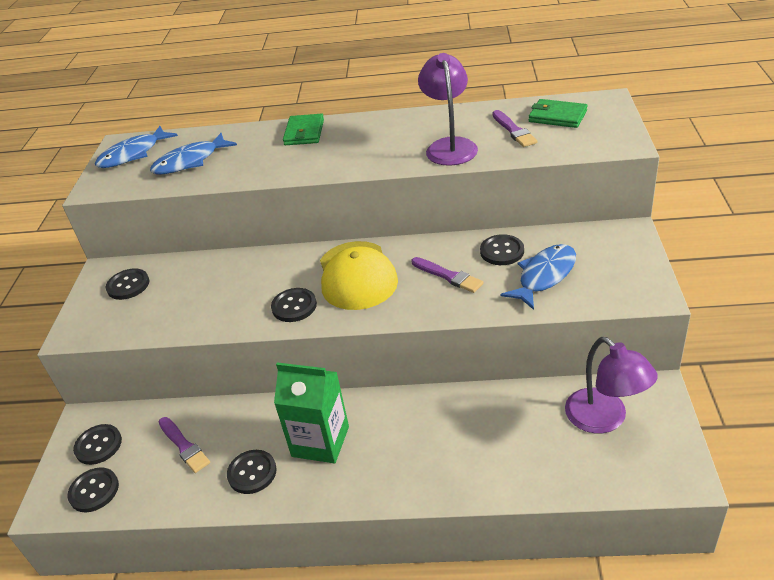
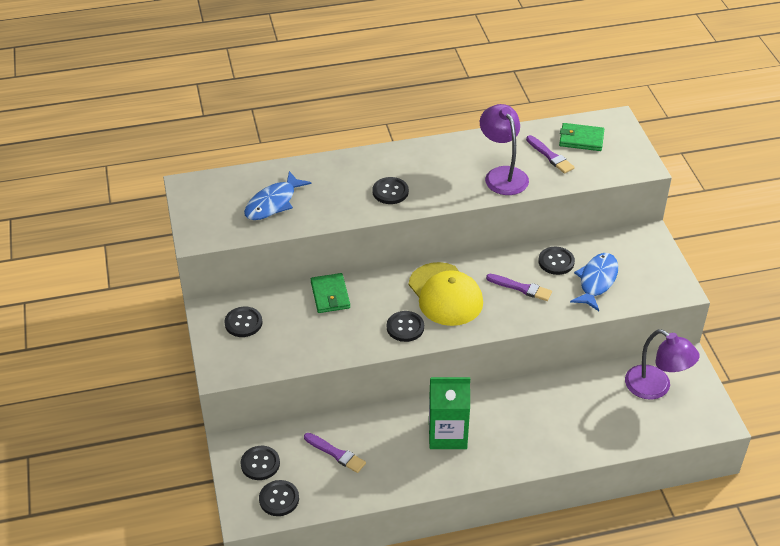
camera: 20 degrees left, 5 degrees up
blue fish [95,126,178,168] -> none
black button [227,450,277,494] -> black button moved to [372,177,409,204]
green wallet [283,113,324,145] -> green wallet moved to [311,273,350,313]

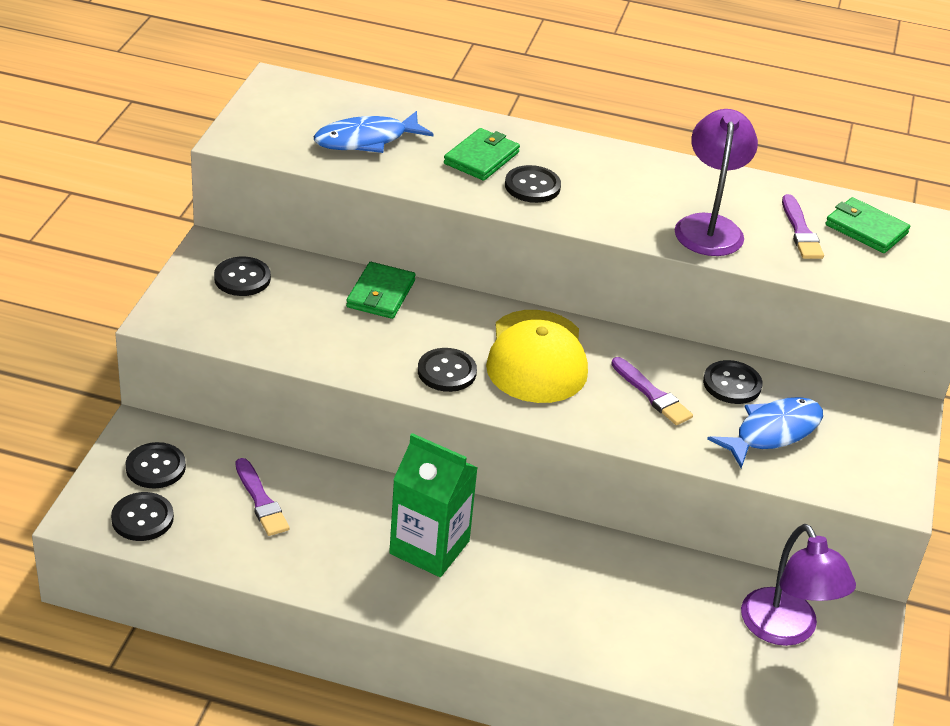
camera: 25 degrees right, 5 degrees down
none -> green wallet [444,128,520,181]

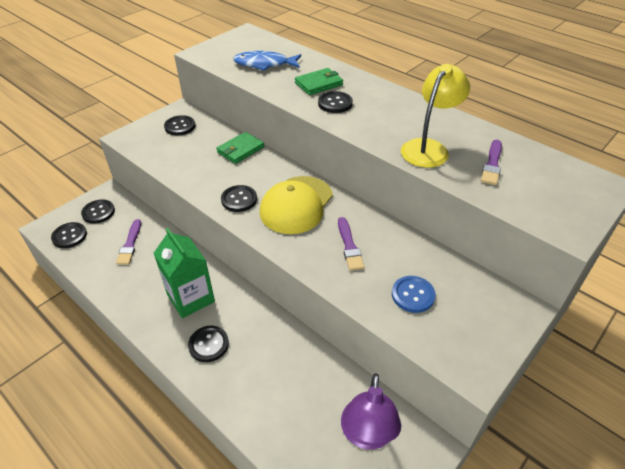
camera: 30 degrees right, 5 degrees up
purple lamp [675,109,758,256] -> yellow lamp [401,64,470,168]
black button [703,360,762,404] -> black button moved to [188,326,229,362]
blue fish [707,397,823,468] -> blue button [392,276,436,313]
green wallet [826,197,910,253] -> none

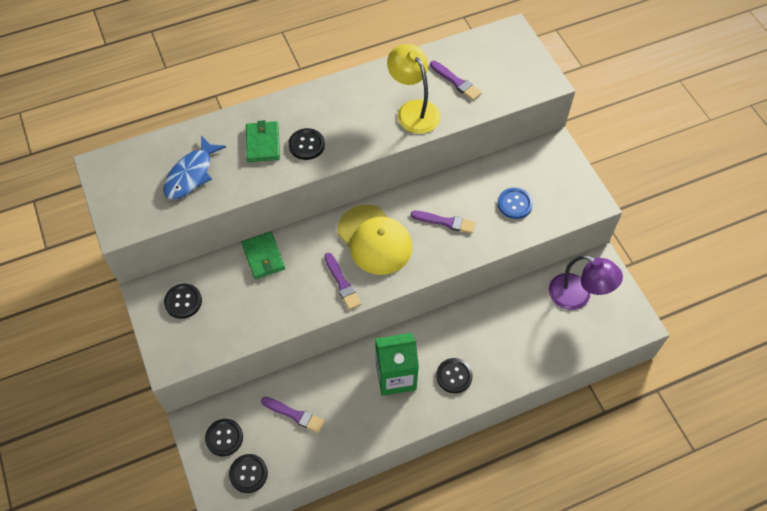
camera: 65 degrees left, 15 degrees up
black button [221,185,257,212] -> purple brush [324,253,361,310]

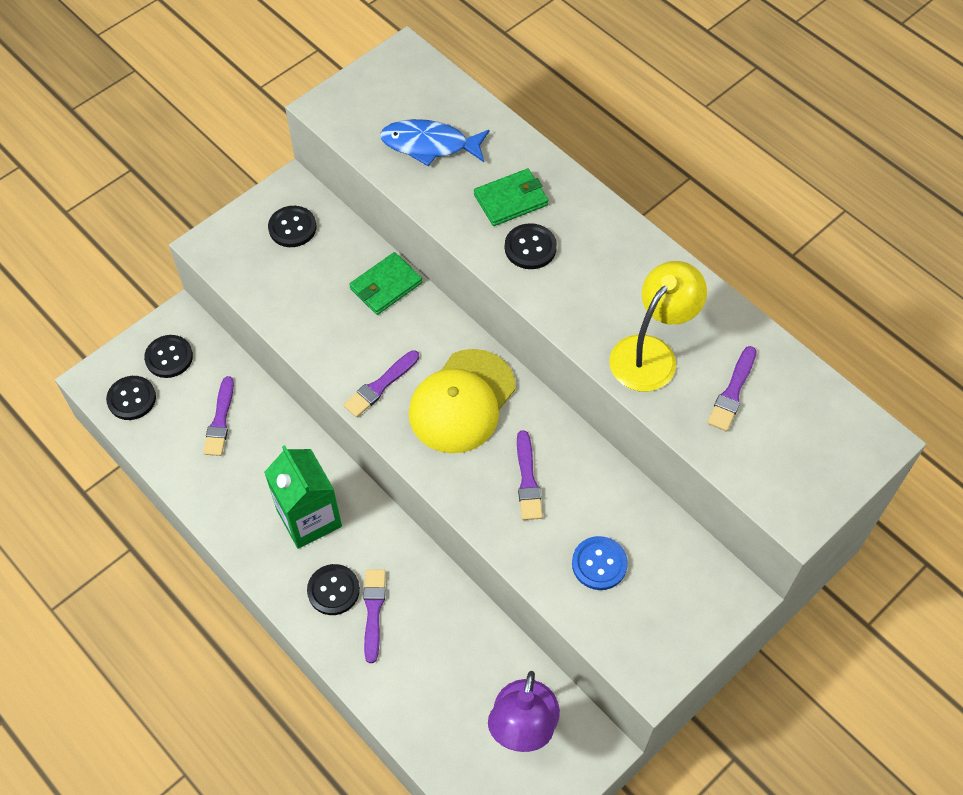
camera: 70 degrees right, 0 degrees up
none -> purple brush [363,569,386,663]

